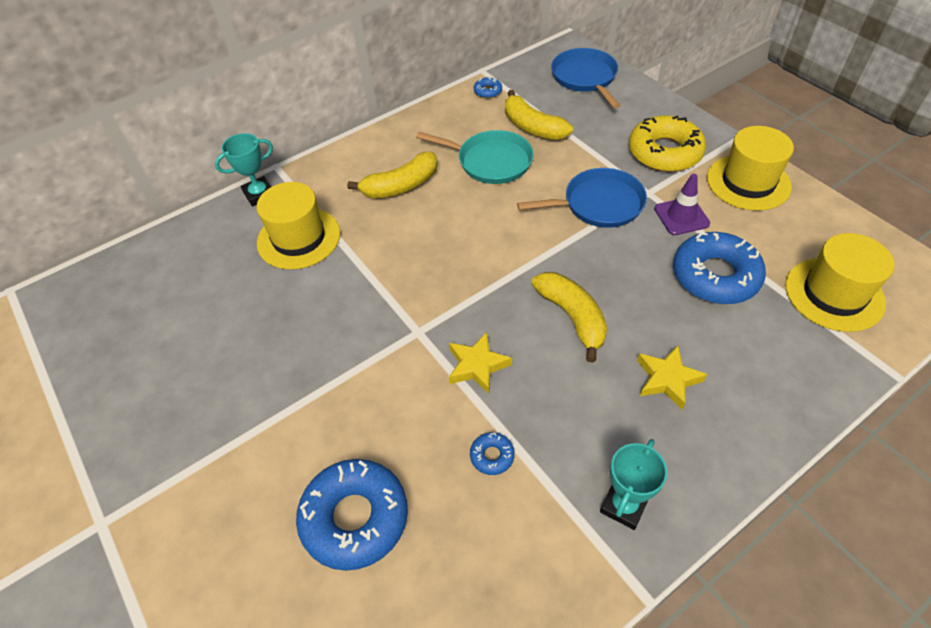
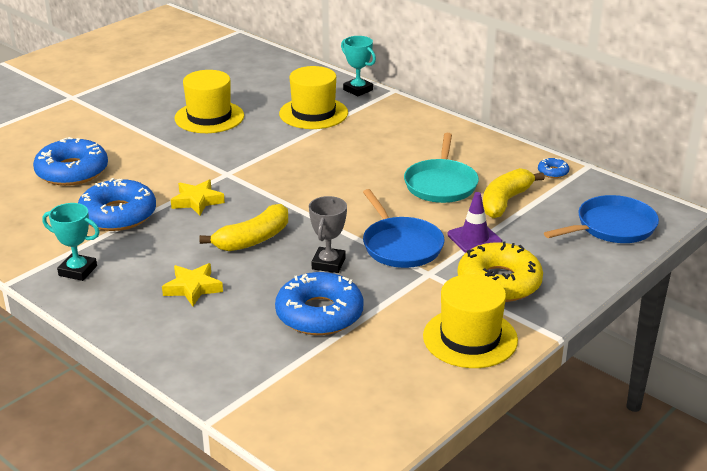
camera: 75 degrees right, 20 degrees down
yellow banana [347,152,438,199] -> none
blue donut [470,432,515,475] -> blue donut [78,178,156,231], size x2.33
purple traffic cone [654,174,710,235] -> purple traffic cone moved to [447,192,502,253]
yellow hat [785,233,895,332] -> yellow hat moved to [175,70,244,133]
none -> grey trophy [309,196,347,273]

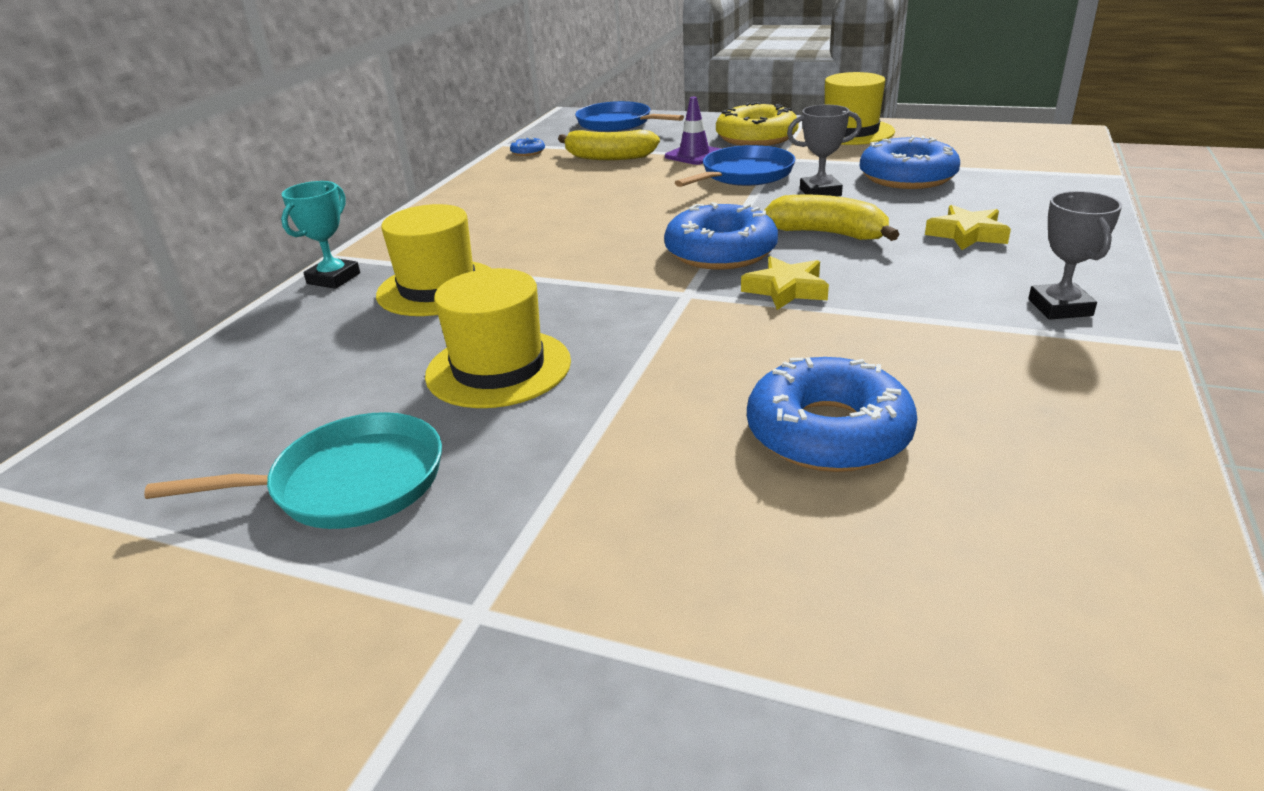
camera: 110 degrees left, 0 degrees up
turquoise trophy [42,203,100,281] -> grey trophy [1028,191,1122,319]
blue donut [78,178,156,231] -> blue donut moved to [664,202,778,270]
turquoise pan [404,133,479,203] -> turquoise pan moved to [144,412,442,529]

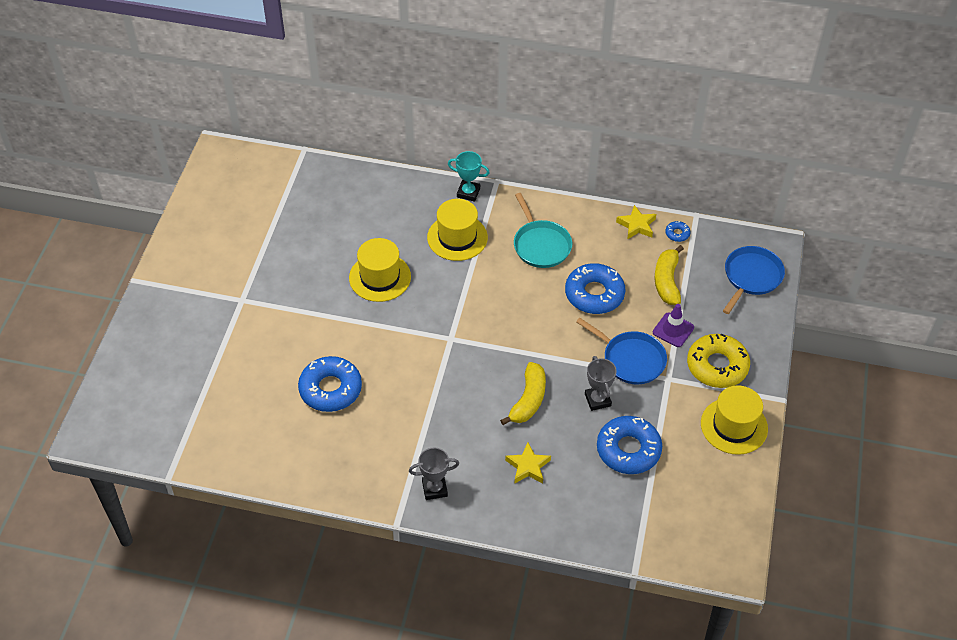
camera: 80 degrees right, 20 degrees up
turquoise pan [144,412,442,529] -> turquoise pan moved to [514,193,572,268]
blue donut [664,202,778,270] -> blue donut moved to [565,263,625,314]
yellow star [741,256,829,310] -> yellow star moved to [616,205,656,239]

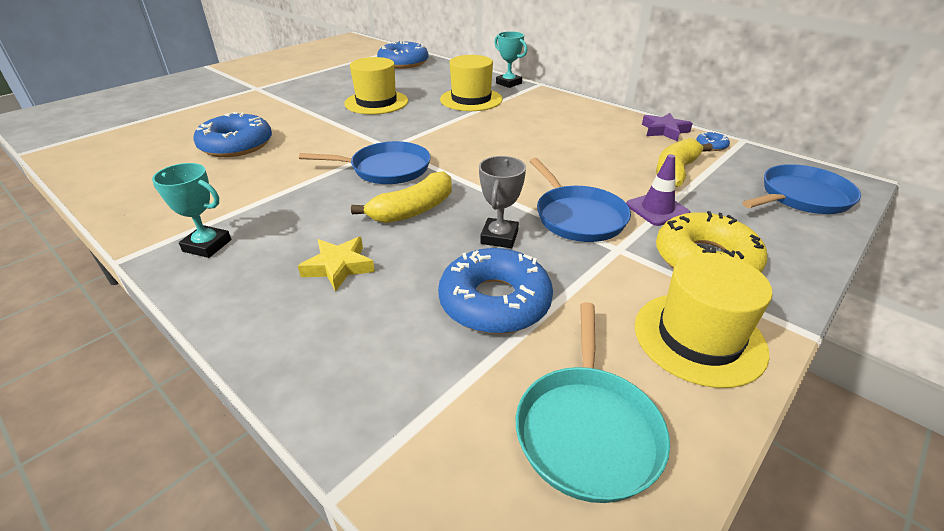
camera: 30 degrees right, 15 degrees down
grey trophy [409,447,459,500] -> turquoise trophy [152,163,231,258]
turquoise pan [514,193,572,268] -> turquoise pan moved to [516,302,670,503]
blue donut [565,263,625,314] -> blue donut moved to [377,41,429,69]
yellow star [616,205,656,239] -> purple star [642,113,693,141]
none -> blue pan [299,141,431,184]

